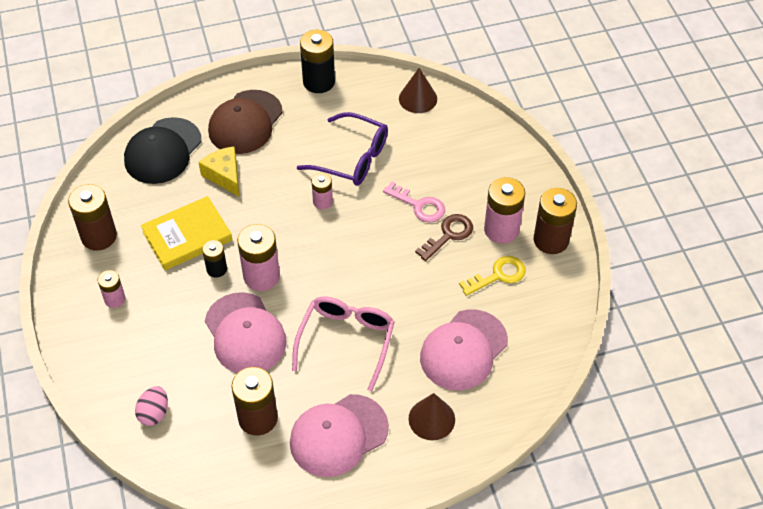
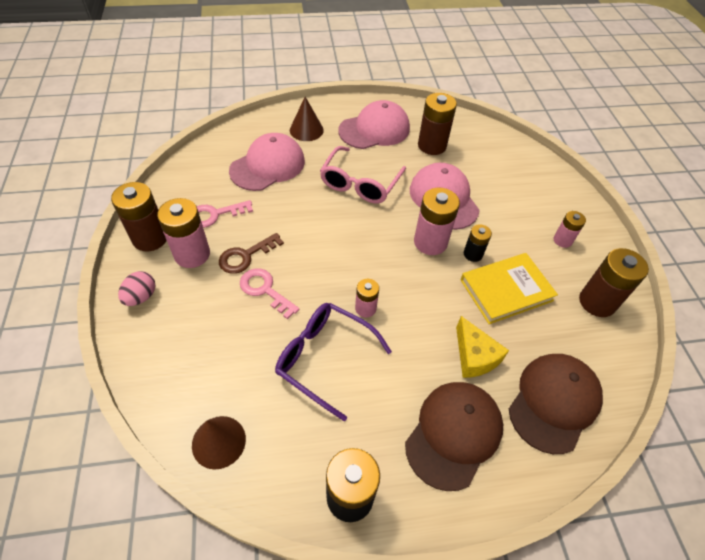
camera: 175 degrees left, 0 degrees up
black cap [124,117,201,184] -> brown cap [509,354,603,454]
pink egg [135,386,168,426] -> pink egg moved to [118,271,155,306]
yellow key [459,256,526,296] -> pink key [196,200,253,228]

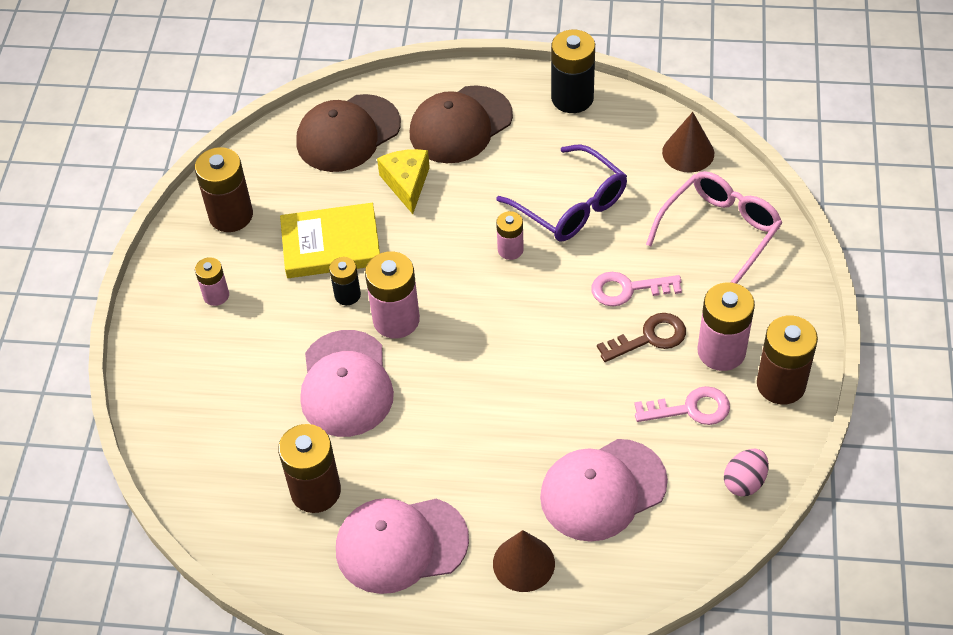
camera: 160 degrees left, 0 degrees up
pink egg [118,271,155,306] -> pink egg moved to [724,449,769,496]
pink key [240,268,300,319] -> pink key turned 120 degrees clockwise [591,272,682,306]
pink glasses [320,146,406,204] -> pink glasses moved to [646,171,782,284]

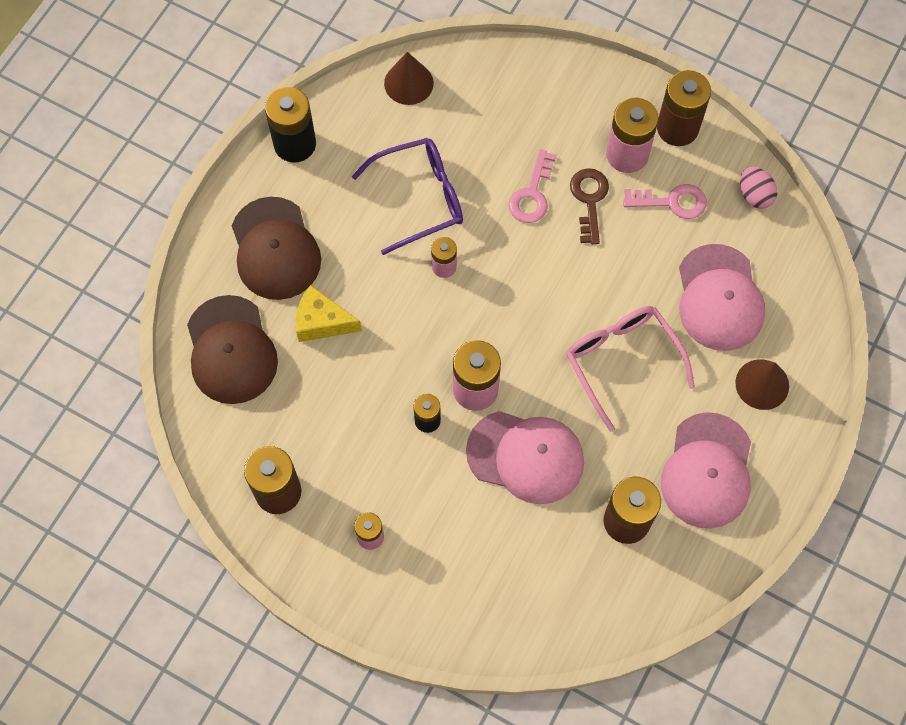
camera: 70 degrees left, 15 degrees up
yellow book [280,203,380,278] -> none
pink key [634,386,730,425] -> pink key turned 75 degrees clockwise [623,184,707,219]
pink glasses [646,171,782,284] -> pink glasses moved to [566,306,695,432]

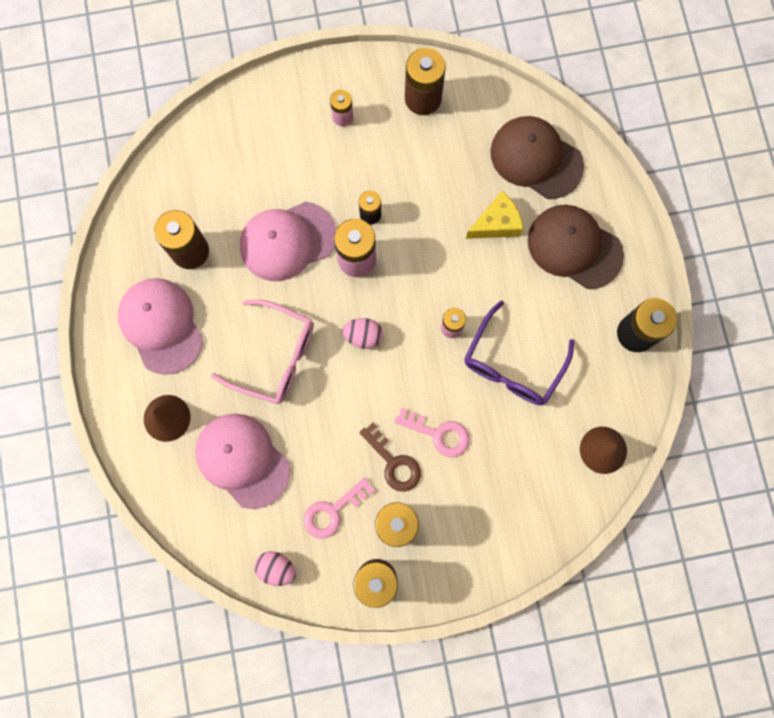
camera: 140 degrees right, 10 degrees up
pink key [509,149,557,223] -> pink key turned 135 degrees clockwise [394,407,469,457]
none -> pink egg [342,318,383,349]

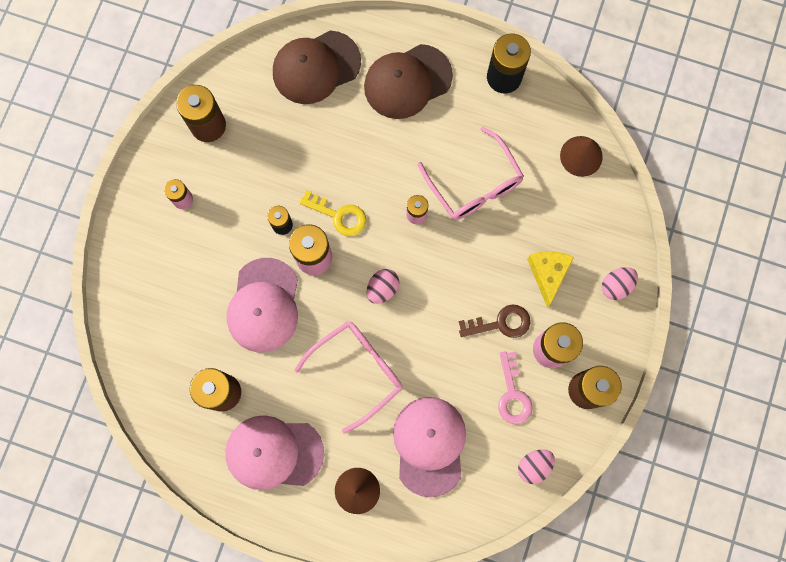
camera: 60 degrees left, 0 degrees up
pink cap [195,414,291,509] -> pink cap turned 105 degrees clockwise [393,397,466,497]
pink key [394,407,469,457] -> none
purple glasses [464,300,574,405] -> pink glasses [418,126,524,220]
yellow cheese [466,191,523,239] -> yellow cheese moved to [527,251,574,307]
none -> yellow key [299,190,366,236]
none -> pink egg [602,267,638,300]

